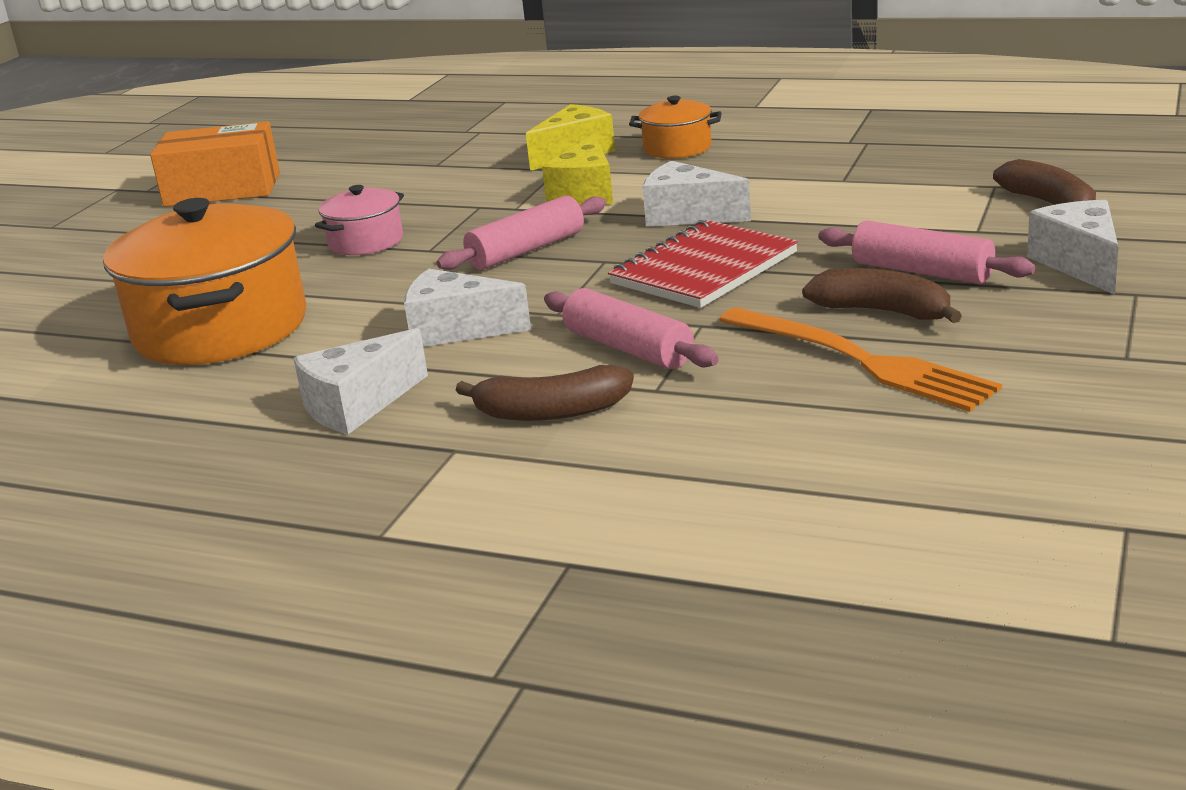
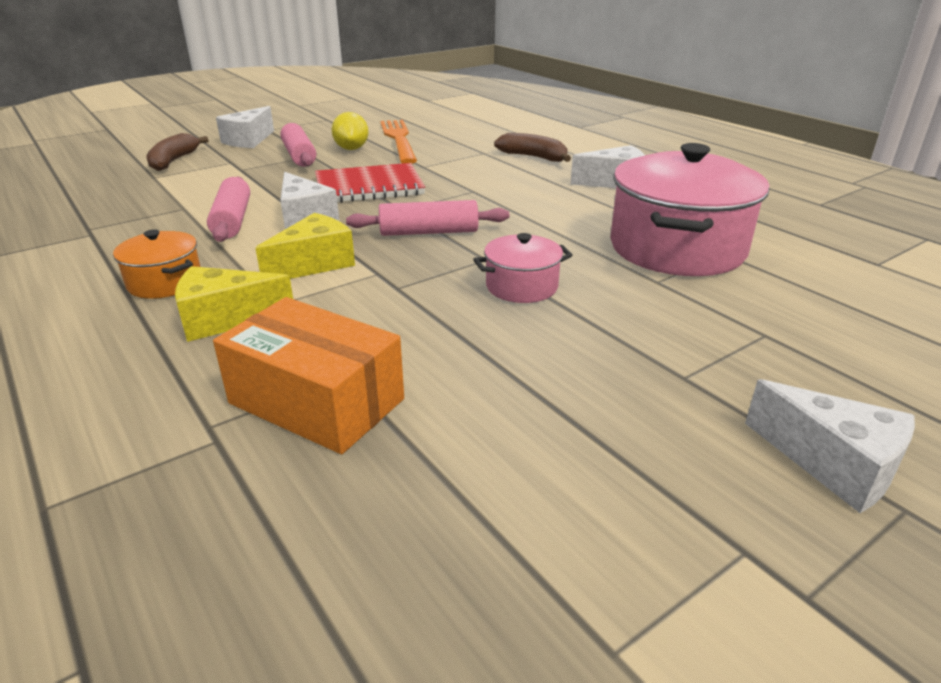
camera: 150 degrees left, 5 degrees up
orange pot [103,198,306,365] -> pink pot [610,143,770,276]
orange box [150,121,280,207] -> orange box moved to [213,297,404,454]
white cheese [404,269,531,347] -> white cheese moved to [745,379,915,513]
pink rolling pin [544,288,719,369] -> pink rolling pin moved to [207,176,250,242]
brown banana [802,268,962,323] -> yellow lemon [332,112,368,150]

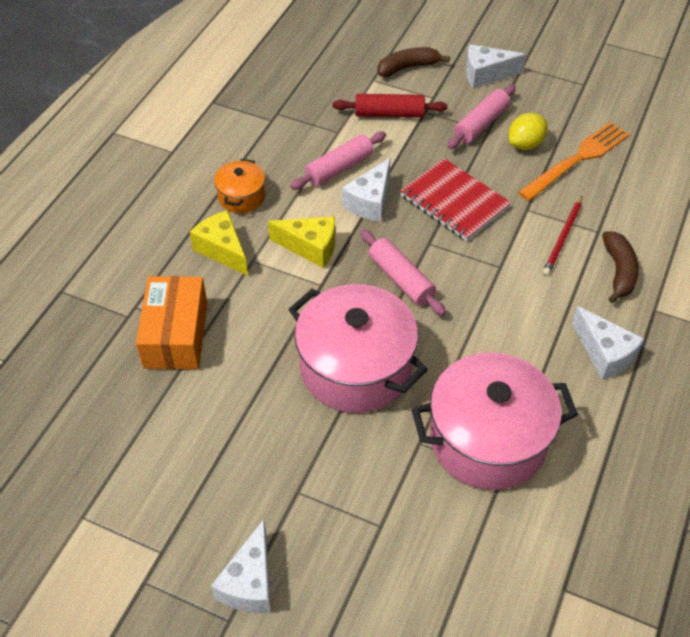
camera: 60 degrees right, 20 degrees up
pink pot [473,233,573,303] -> pink pot [288,284,428,413], size x2.05
none -> red rolling pin [333,94,448,118]
none -> red pencil [543,196,582,276]

